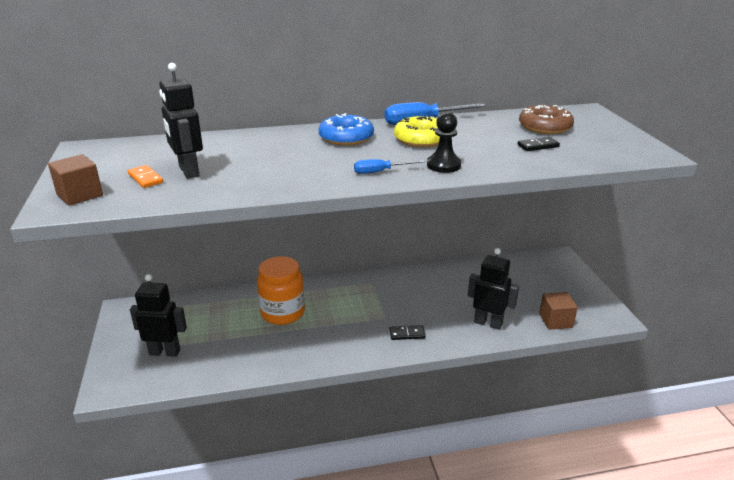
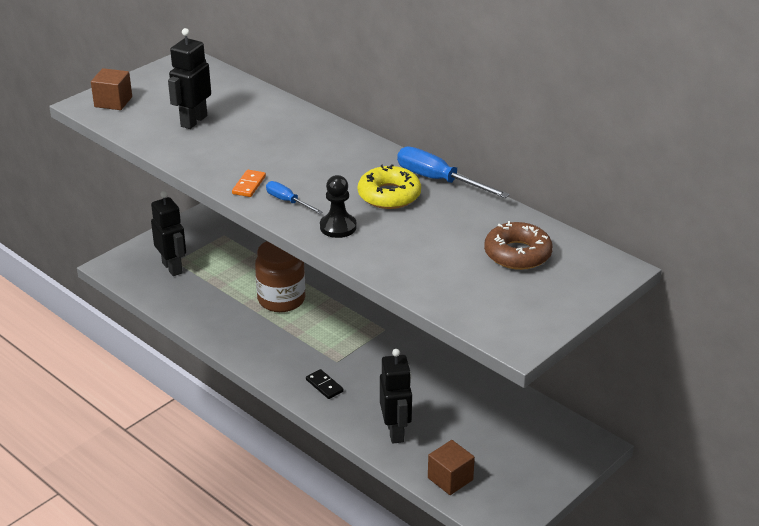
camera: 55 degrees right, 5 degrees up
orange domino [128,165,163,188] -> orange domino moved to [232,170,266,197]
orange jar [257,256,305,325] -> brown jar [255,241,305,312]
blue donut [319,113,374,146] -> none
black domino [517,137,560,151] -> none

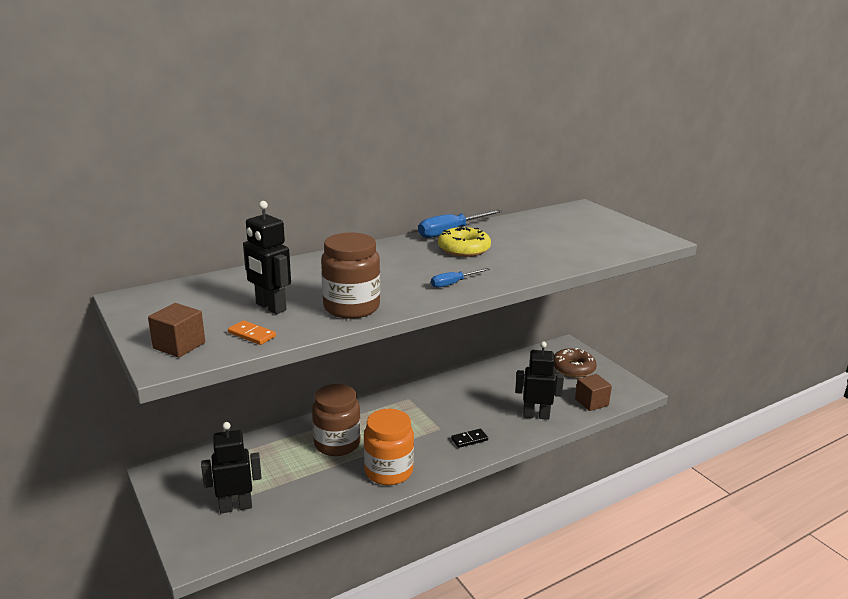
camera: 75 degrees left, 10 degrees down
orange domino [232,170,266,197] -> orange domino moved to [228,320,276,345]
black pawn [320,175,357,238] -> none
brown donut [484,221,553,270] -> brown donut moved to [554,348,597,377]
none -> brown jar [321,233,380,319]
none -> orange jar [364,409,414,485]

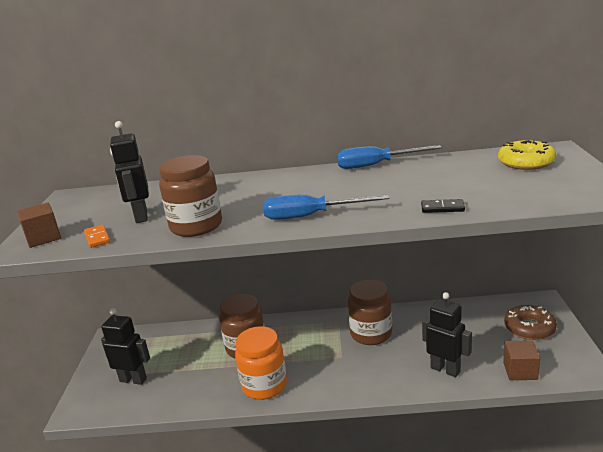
camera: 35 degrees right, 0 degrees up
blue screwdriver [431,268,490,288] -> blue screwdriver [263,195,389,220], size x1.77
yellow donut [438,227,491,257] -> yellow donut moved to [498,140,556,170]
black domino [451,429,488,448] -> black domino moved to [421,199,465,213]
none -> brown jar [348,280,392,345]

